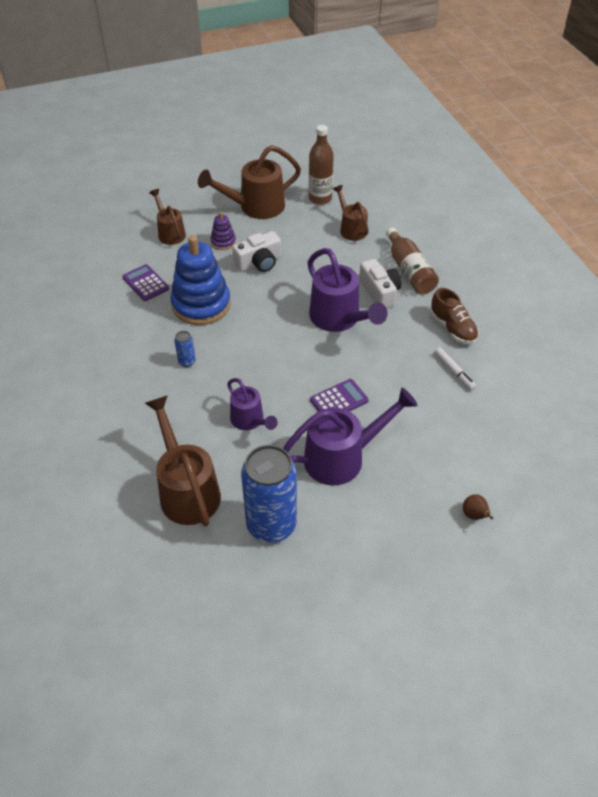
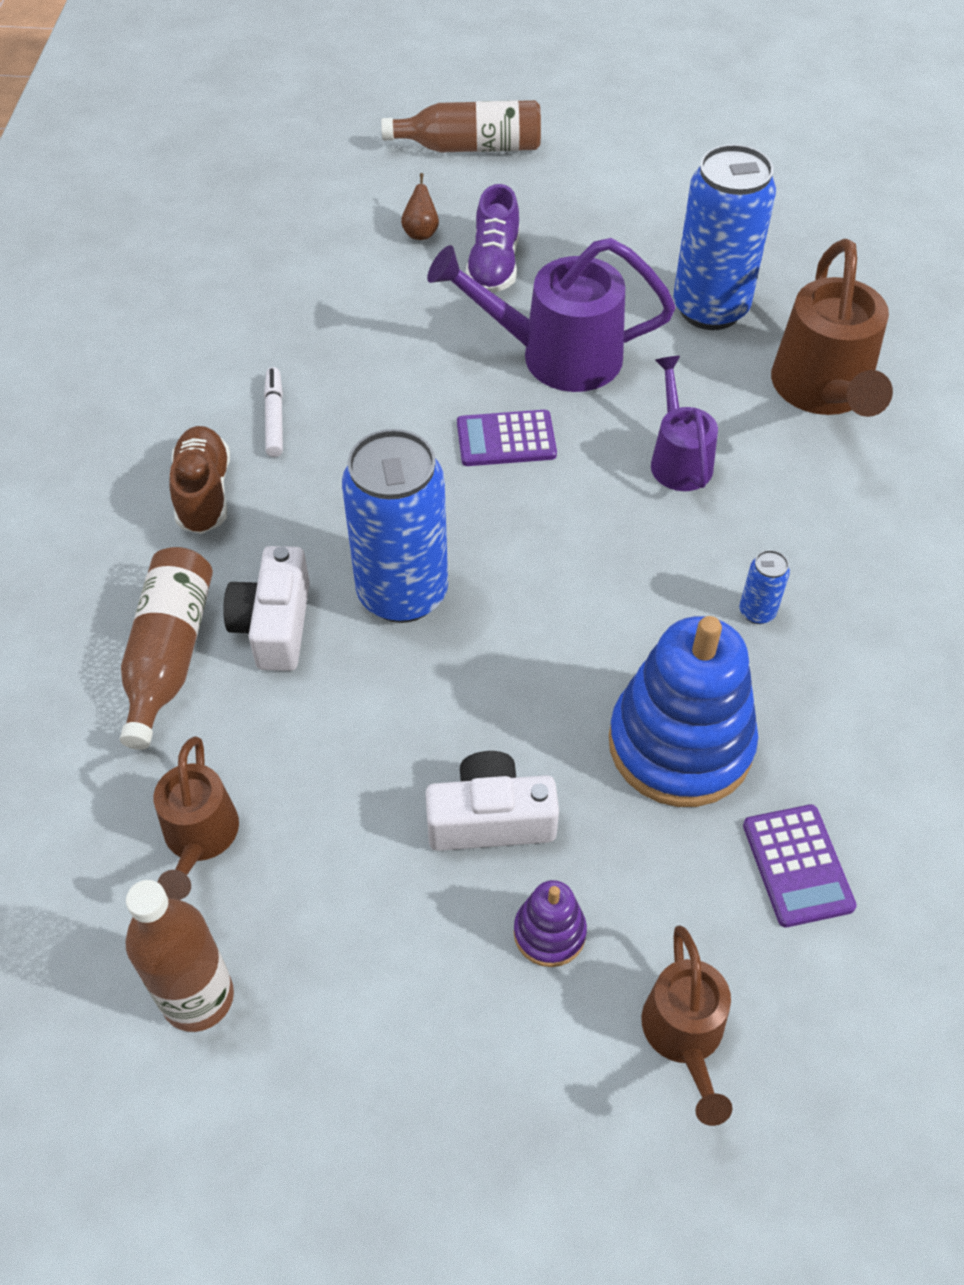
camera: 155 degrees left, 5 degrees up
brown watering can [198,145,301,219] -> none
purple watering can [307,248,387,332] -> blue can [342,429,448,623]
none -> brown bottle [381,100,541,152]
none -> purple shoe [465,184,520,293]

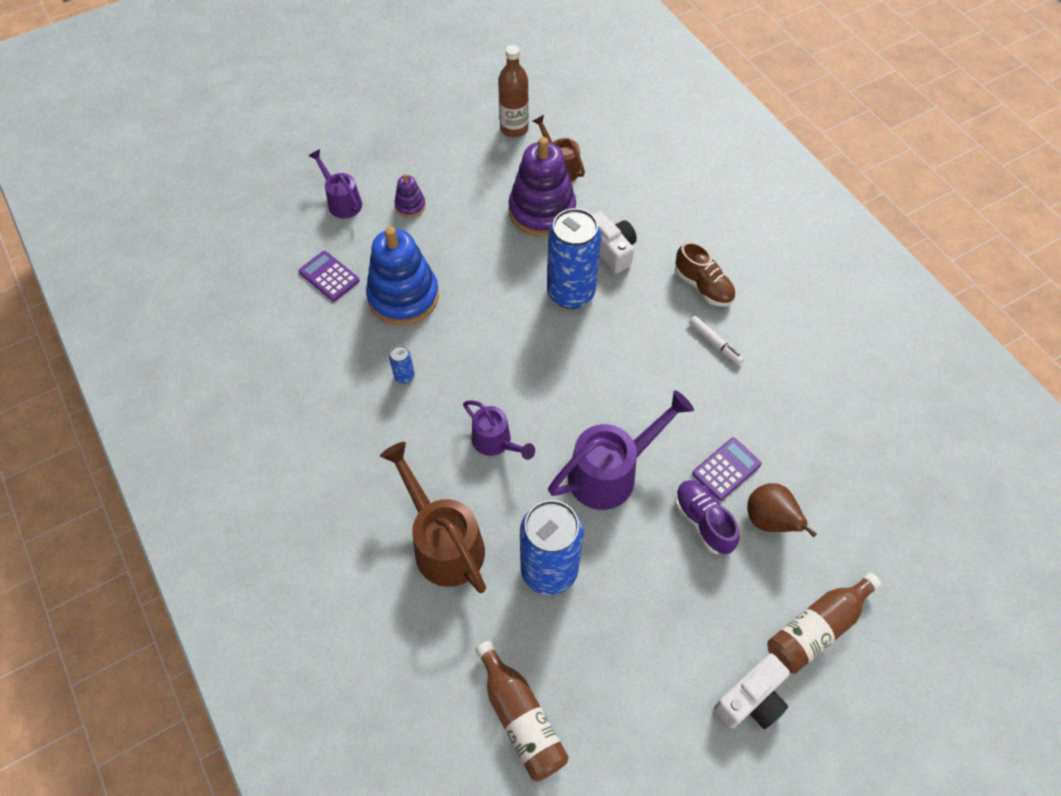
camera: 145 degrees right, 5 degrees up
brown bottle [120,547,213,750] -> brown bottle moved to [475,641,569,782]
brown pear [401,173,439,240] -> brown pear [747,483,817,537], size x1.73
white camera [425,751,559,851] -> white camera moved to [714,653,790,730]
purple calculator [457,410,557,466] -> purple calculator moved to [692,438,762,501]
brown watering can [642,926,732,1126] -> purple watering can [308,149,362,219]
none -> purple stacking toy [508,137,576,237]

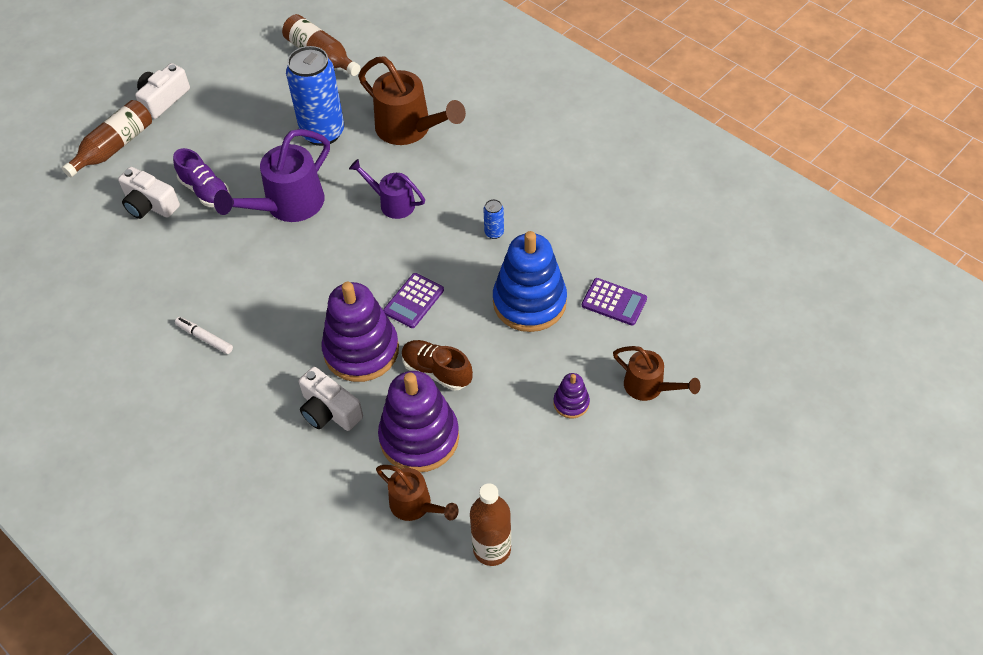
camera: 165 degrees right, 5 degrees down
purple watering can [308,149,362,219] -> brown watering can [613,346,700,401]
blue can [547,208,601,309] -> purple stacking toy [321,282,399,382]
brown shoe [675,242,736,307] -> brown shoe moved to [402,340,473,391]
purple calculator [692,438,762,501] -> purple calculator moved to [383,273,444,328]
brown pear [747,483,817,537] -> white camera [118,167,180,219]

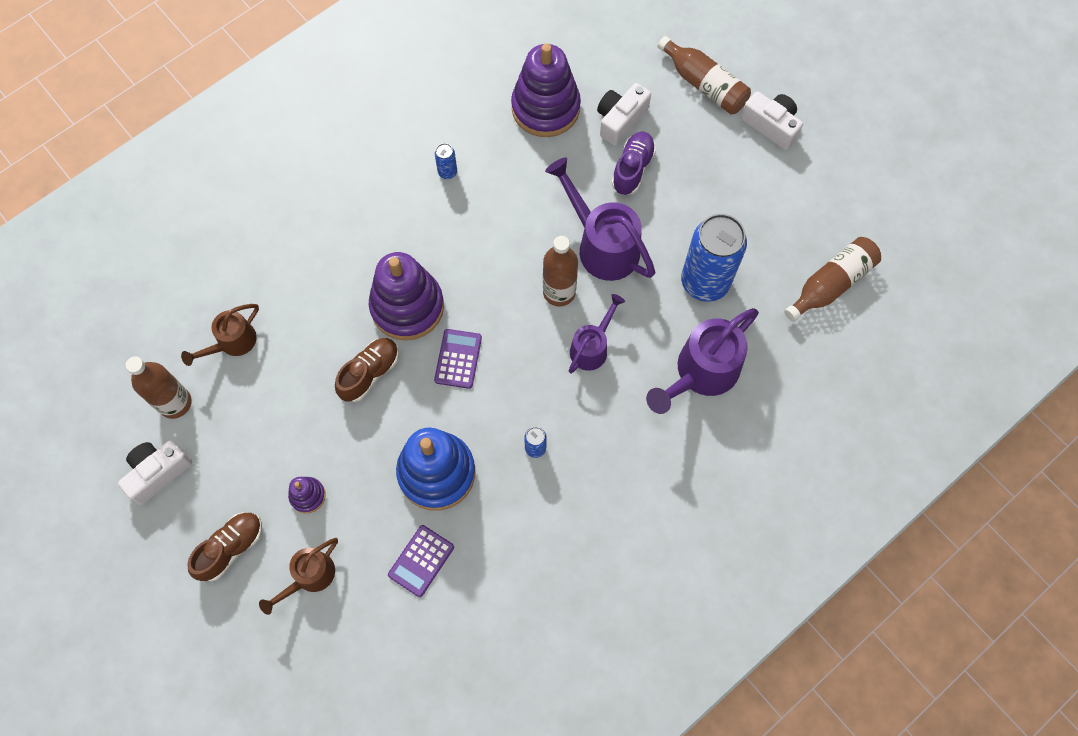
camera: 95 degrees right, 15 degrees up
purple shoe [173,148,230,207] -> purple shoe turned 150 degrees clockwise [611,132,656,195]
white marker [175,317,233,354] -> blue can [435,143,457,179]
white camera [299,367,363,431] -> white camera moved to [118,441,192,505]
brown watering can [358,57,466,145] -> purple watering can [646,308,759,414]
purple stacking toy [378,371,459,472] -> purple stacking toy moved to [511,43,581,137]
purple calculator [383,273,444,328] -> purple calculator turned 60 degrees clockwise [434,329,482,389]
none -> brown shoe [188,512,262,581]
none -> brown bottle [543,236,578,307]

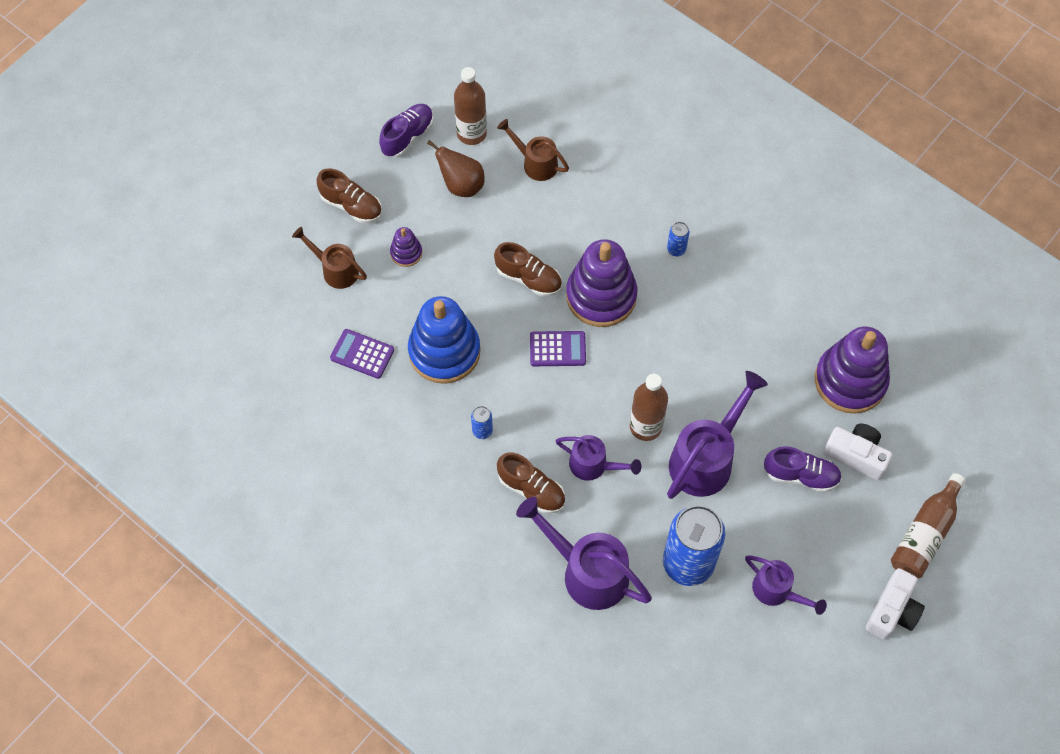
camera: 80 degrees right, 5 degrees down
white camera [118,441,192,505] -> purple shoe [379,104,434,158]
blue can [435,143,457,179] -> blue can moved to [667,222,689,256]
brown bottle [784,237,881,322] -> none
none -> brown pear [427,140,485,197]
none -> brown shoe [497,453,565,514]
none -> purple watering can [745,556,827,615]

